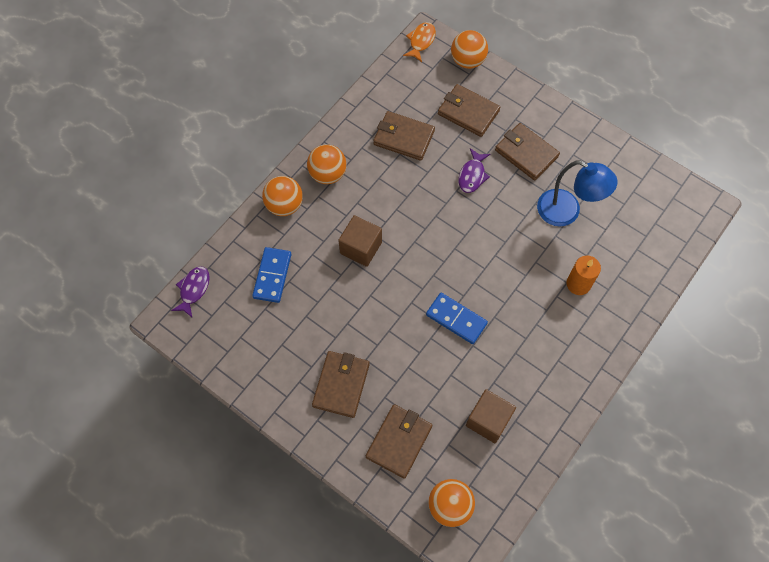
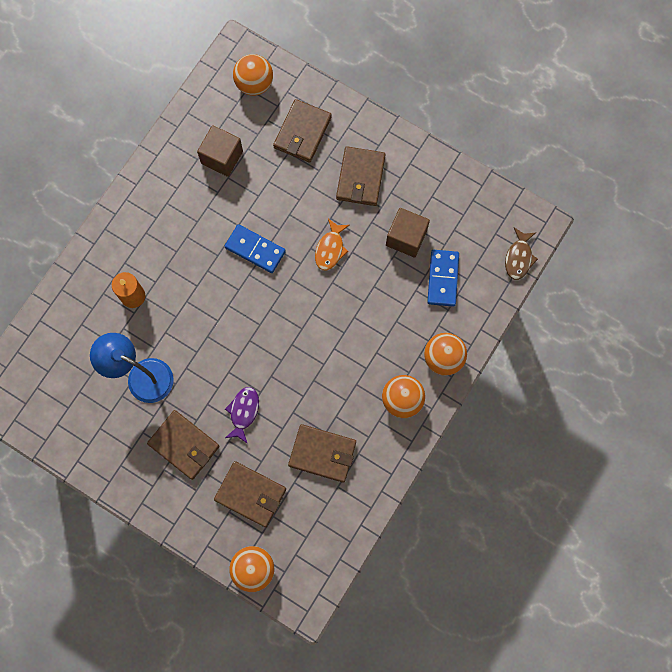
camera: 175 degrees right, 10 degrees up
purple fish [171,266,210,317] -> brown fish [505,228,538,280]
brown cube [338,215,382,267] -> brown cube moved to [386,208,430,258]
orange fish [403,22,436,62] -> orange fish moved to [315,219,349,271]

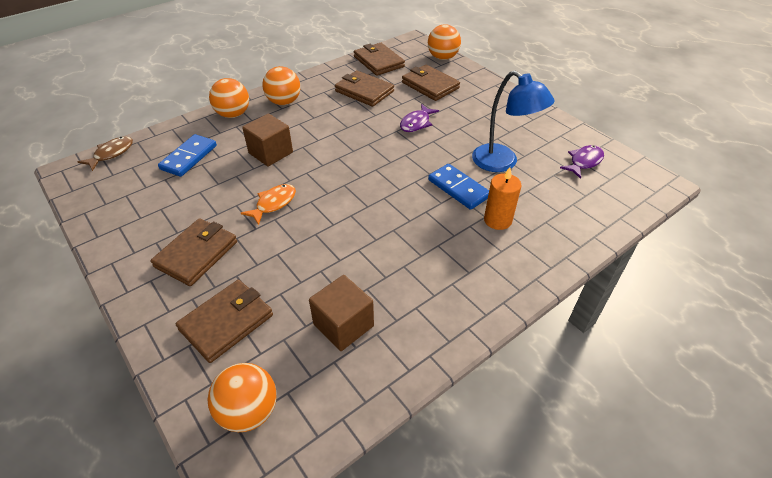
camera: 160 degrees left, 30 degrees down
brown wallet [147,410,220,480] -> brown wallet moved to [354,43,405,76]
blue domino [225,224,286,273] -> blue domino moved to [428,164,489,210]
brown cube [386,208,430,258] -> brown cube moved to [242,113,293,166]
none -> purple fish [560,145,604,179]

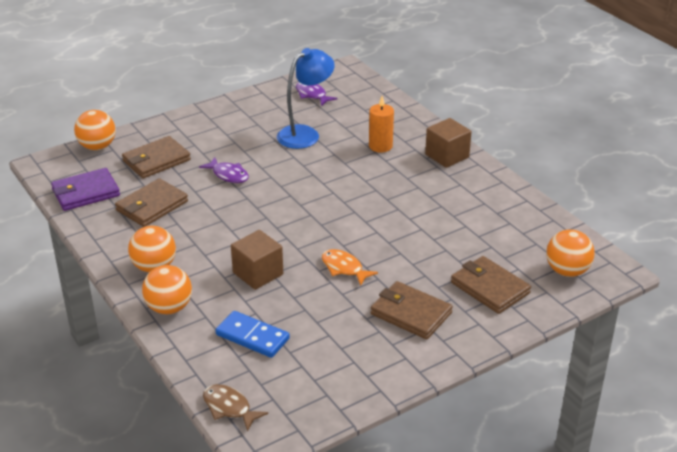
camera: 85 degrees left, 10 degrees down
brown cube [309,275,374,351] -> brown cube moved to [425,118,472,168]
brown wallet [354,43,405,76] -> purple wallet [51,168,120,211]
blue domino [428,164,489,210] -> none

